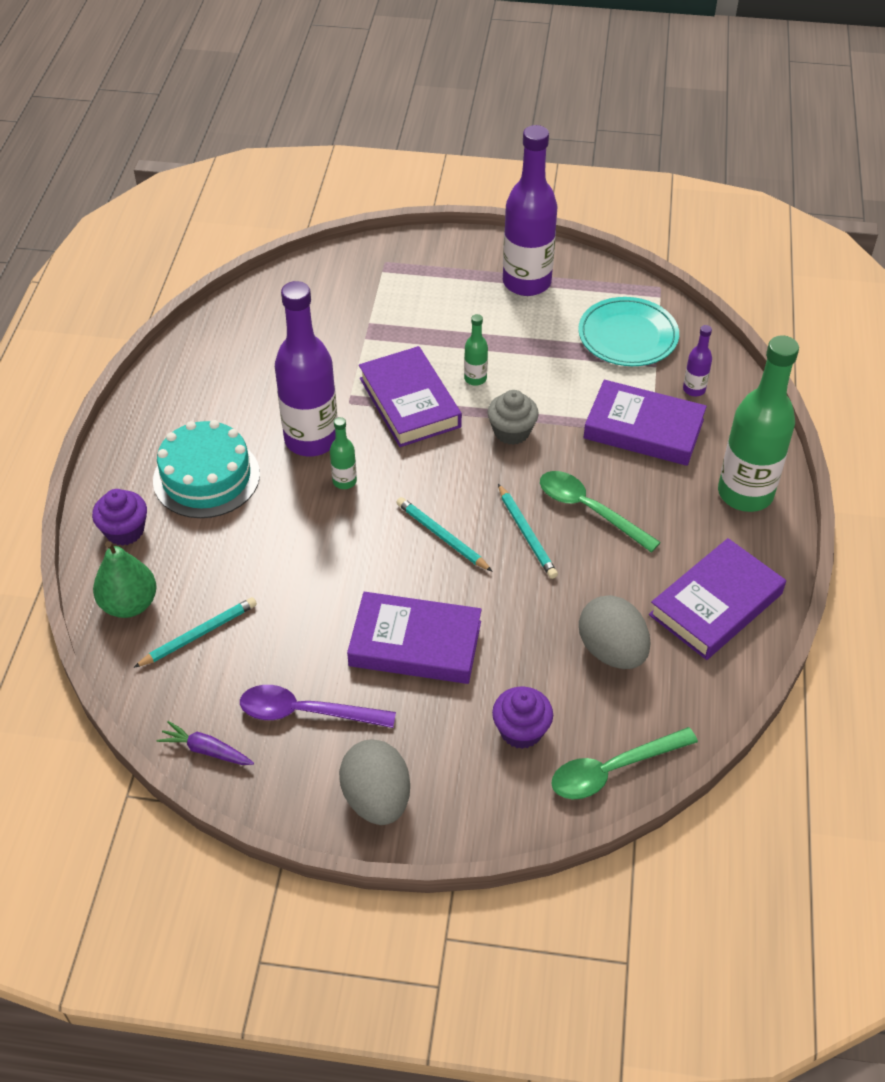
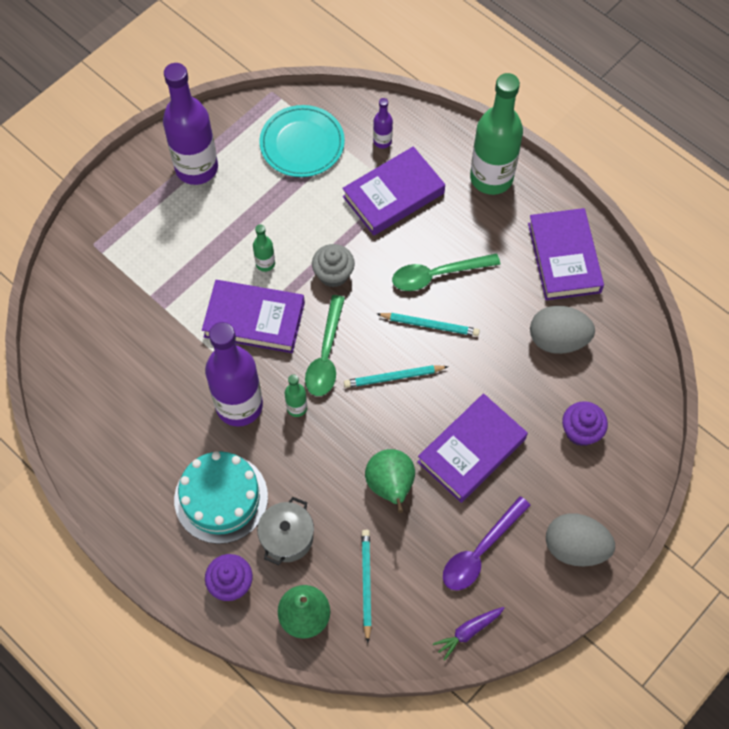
camera: 55 degrees left, 15 degrees up
green spoon [551,727,698,799] -> green spoon moved to [305,295,345,396]
none -> grey pot [257,497,314,565]
none -> green pear [365,449,415,513]

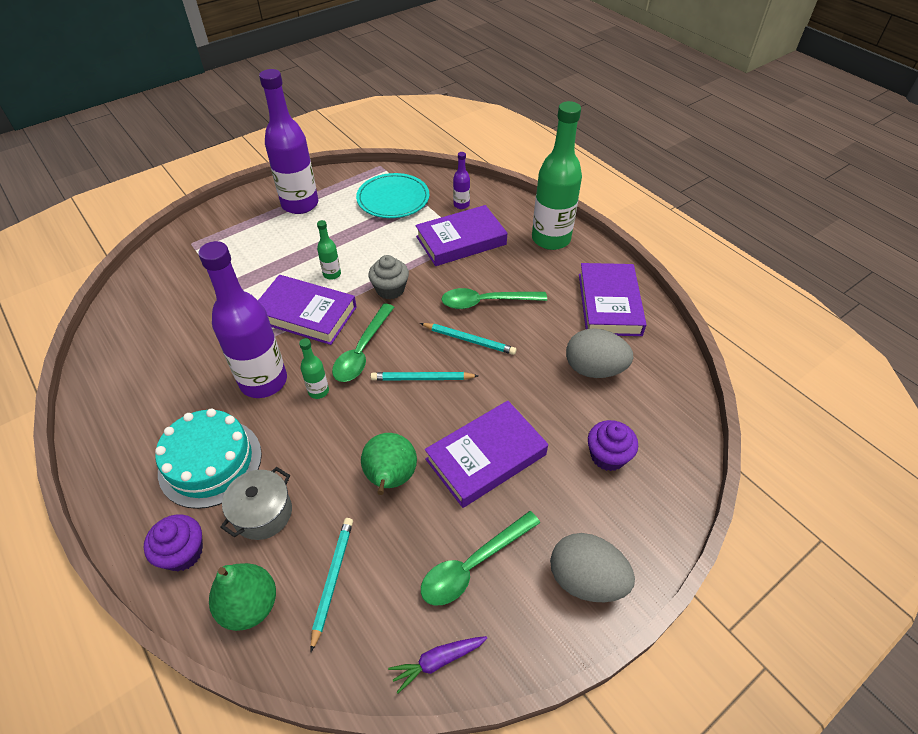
camera: 10 degrees right, 15 degrees down
purple spoon [443,496,531,591] -> green spoon [421,511,540,605]

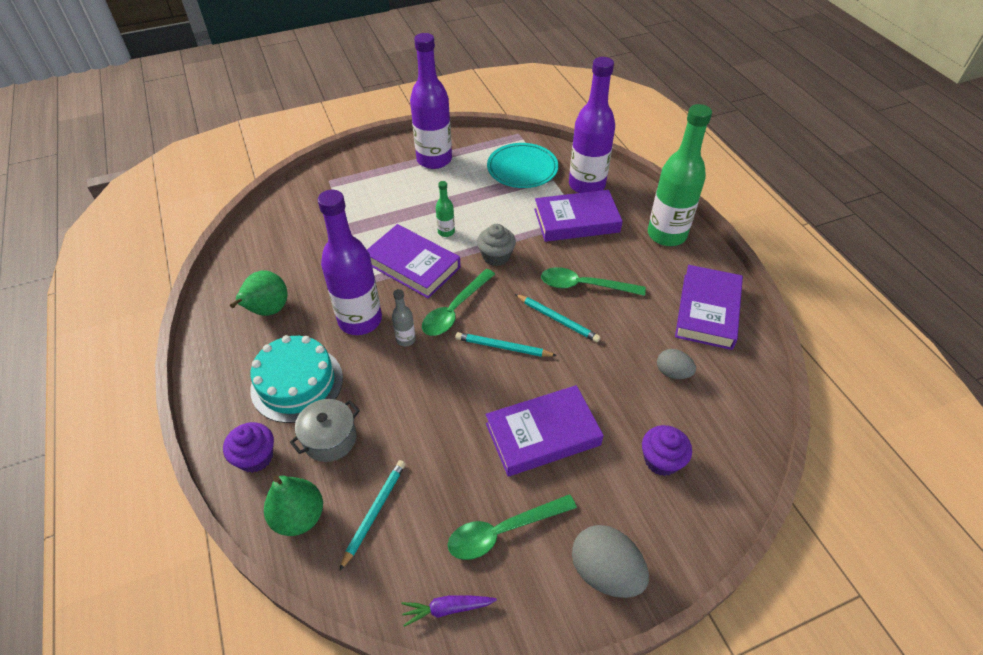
camera: 15 degrees right, 0 degrees up
green bottle [299,338,329,399] -> grey bottle [392,289,416,346]
green pear [361,433,417,495] -> green pear moved to [230,270,287,316]
purple bottle [453,152,470,209] -> purple bottle [569,57,615,193], size x2.30
grey egg [566,328,633,378] -> grey egg [657,349,696,379], size x0.60

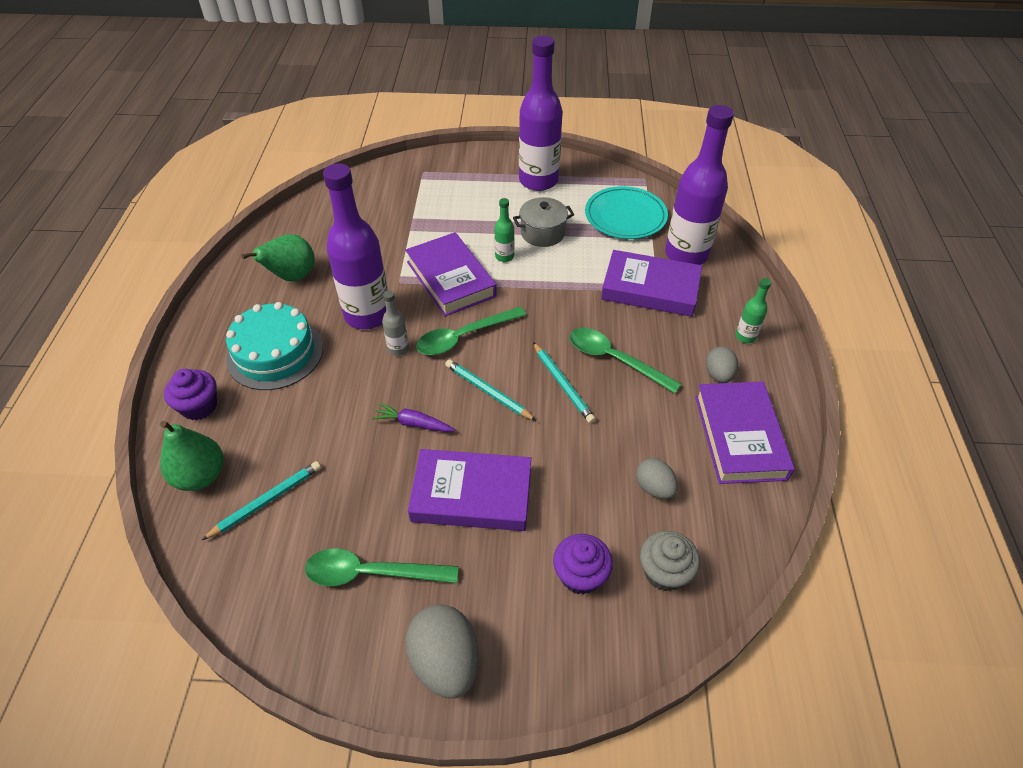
camera: 25 degrees right, 0 degrees up
grey pot [290,399,360,462] -> grey pot moved to [513,197,574,247]
purple carrot [401,595,497,627] -> purple carrot moved to [372,403,455,432]
grey cupcake [477,224,516,266] -> grey cupcake moved to [640,531,700,591]
green bottle [648,104,712,246] -> green bottle [735,278,771,343], size x0.43
purple book [675,265,743,350] -> purple book turned 45 degrees counterclockwise [695,381,795,484]
none -> grey egg [706,347,738,383]

